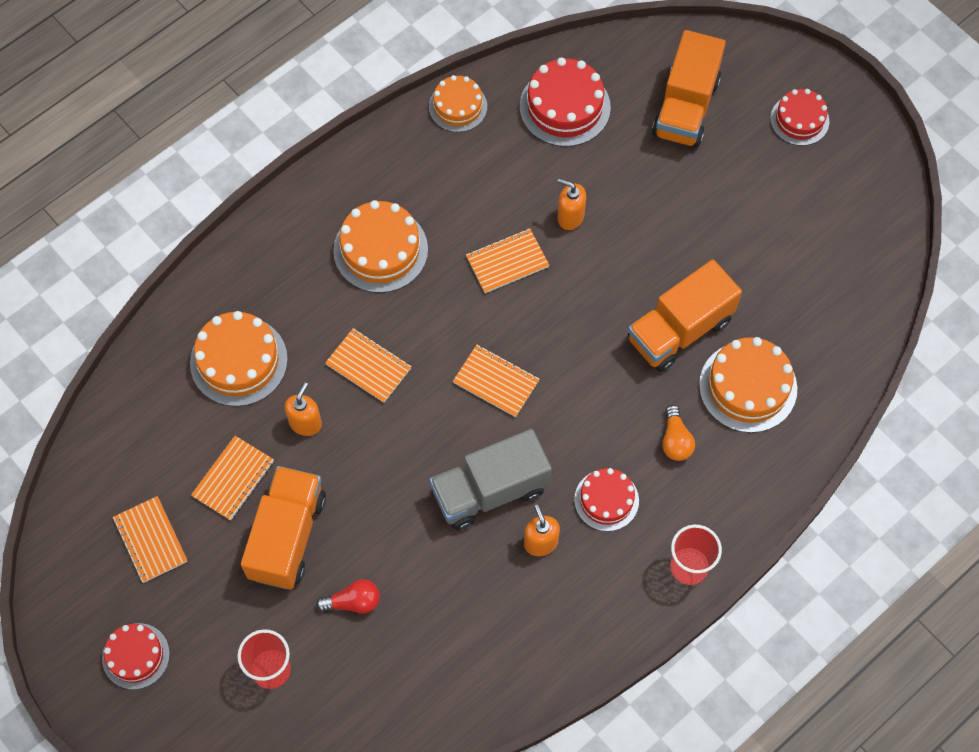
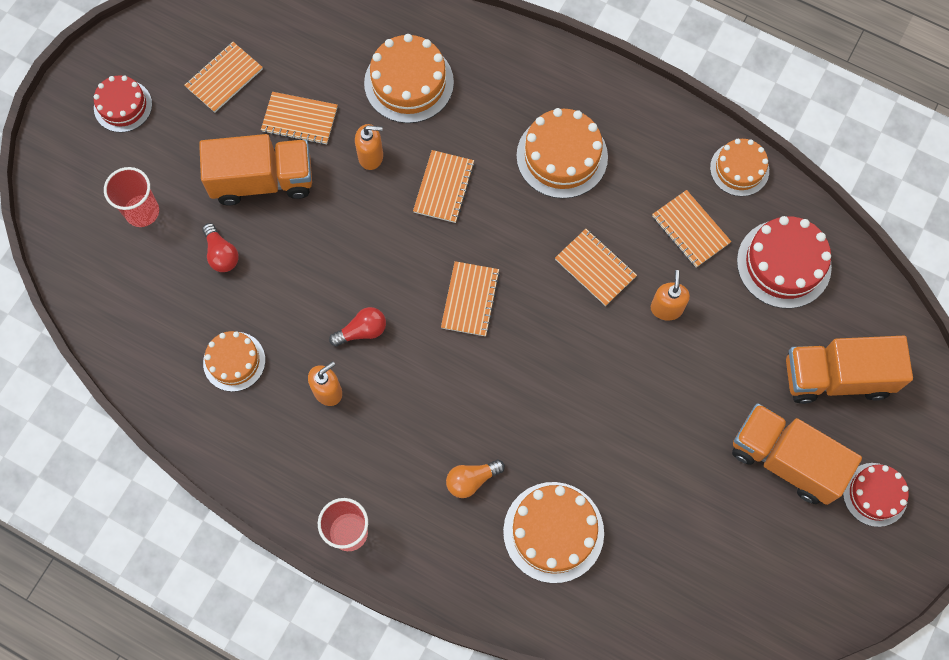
camera: 70 degrees right, 5 degrees up
grey truck [430,429,552,530] -> red light bulb [329,307,386,346]
red cake [574,468,639,531] -> none
orange truck [628,259,742,372] -> orange truck moved to [732,403,862,505]
none -> orange cake [203,331,265,392]
none -> orange notebook [652,190,731,268]

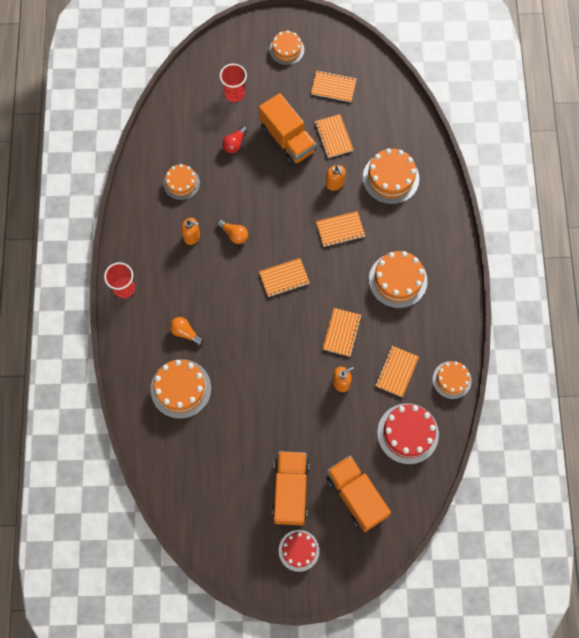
camera: 60 degrees right, 0 degrees up
red cake [94,75,152,132] -> orange cake [269,30,304,65]
red light bulb [329,307,386,346] -> orange light bulb [217,220,248,244]

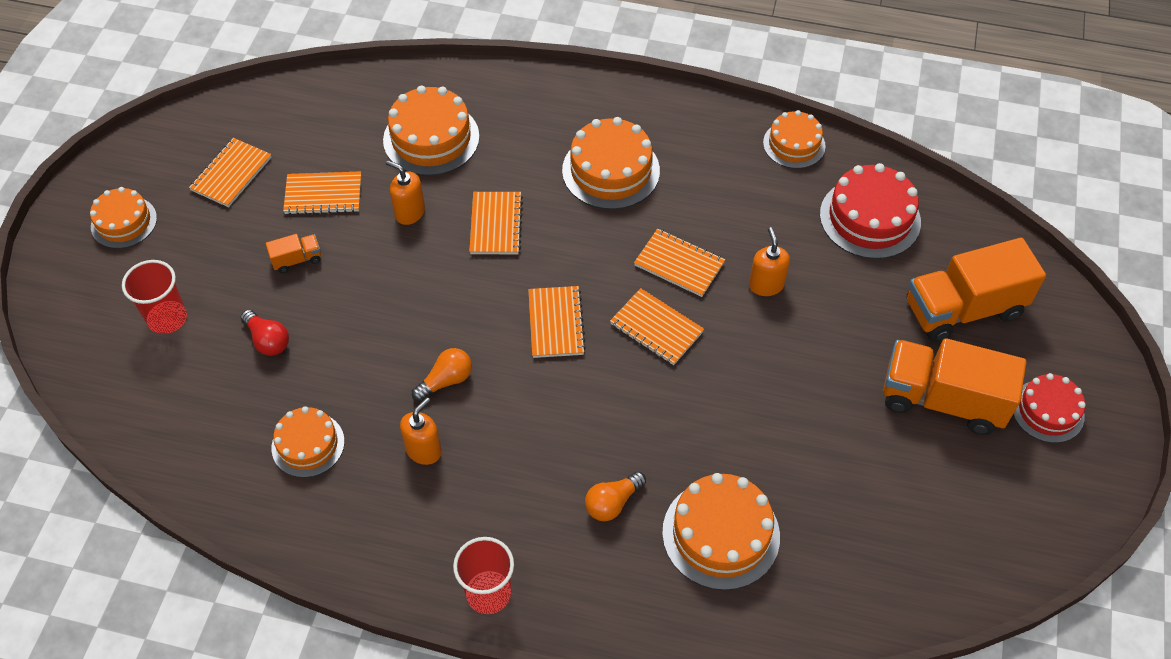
camera: 75 degrees left, 15 degrees down
orange truck [259,93,316,165] -> orange truck [266,234,321,273], size x0.43
orange soap dispenser [326,165,346,191] -> orange soap dispenser turned 135 degrees counterclockwise [386,160,425,225]
orange notebook [375,346,419,397] -> orange notebook moved to [610,288,704,365]

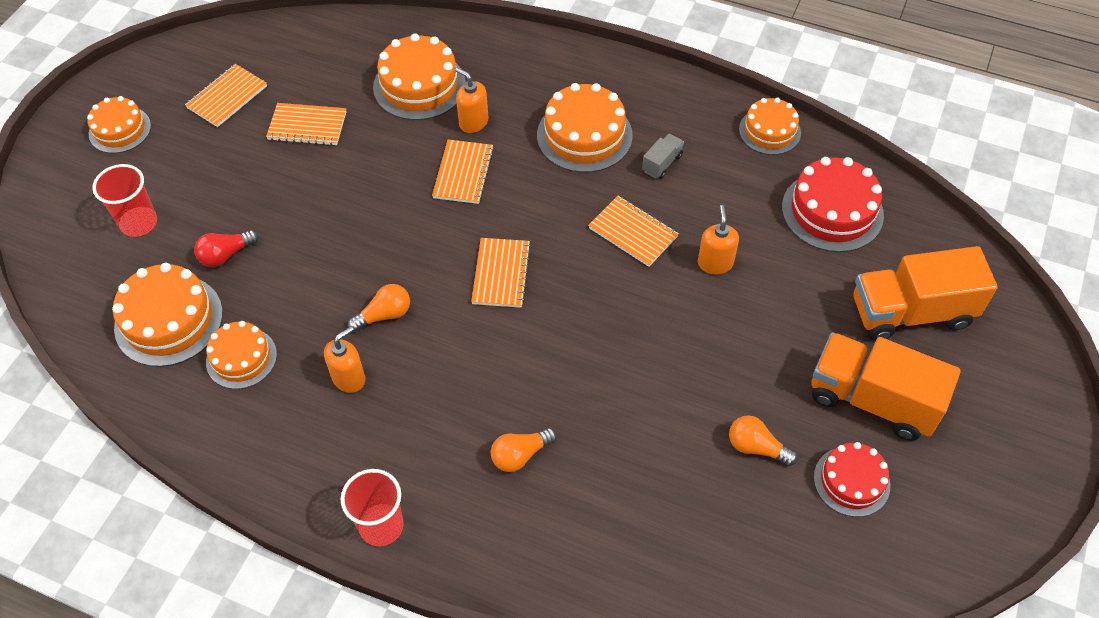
camera: 10 degrees right, 0 degrees up
red light bulb [240,310,289,356] -> red light bulb turned 90 degrees clockwise [194,230,259,267]
orange truck [266,234,321,273] -> none
orange soap dispenser [386,160,425,225] -> orange soap dispenser moved to [455,67,489,133]
orange notebook [610,288,704,365] -> none
orange cake [662,473,780,590] -> orange cake moved to [112,263,223,367]
red cake [1013,373,1086,443] -> red cake moved to [814,442,890,517]
none -> grey truck [642,133,684,179]
none -> orange light bulb [729,415,798,466]

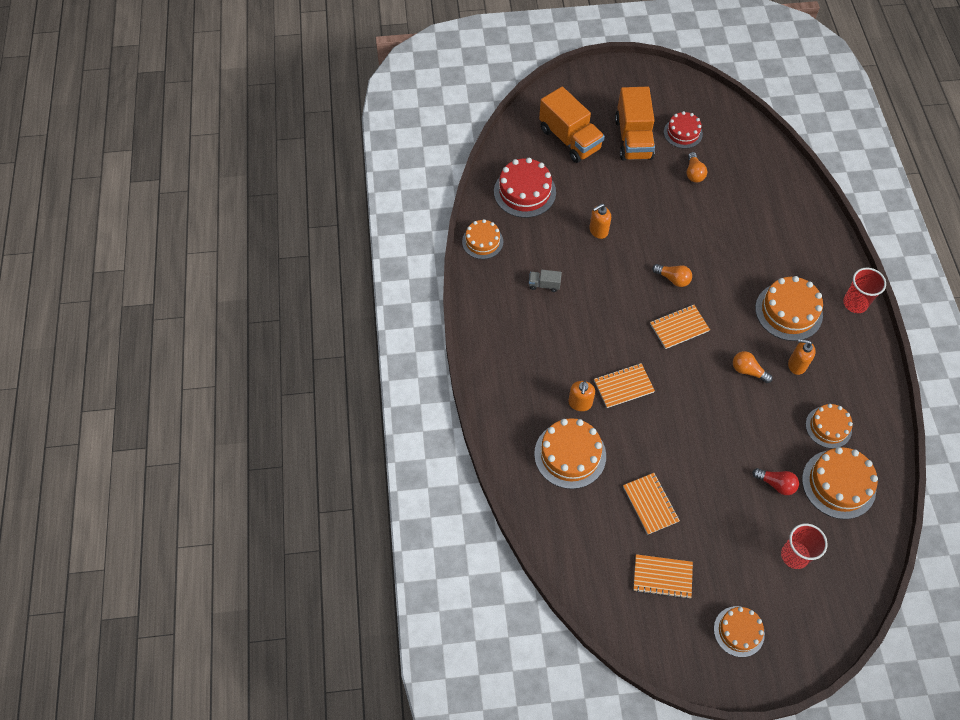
camera: 120 degrees left, 5 degrees up
orange light bulb [491,428,557,472] -> orange light bulb moved to [652,264,692,287]
orange cake [537,83,633,173] -> orange cake moved to [755,276,823,341]
orange notebook [588,196,679,267] -> none

